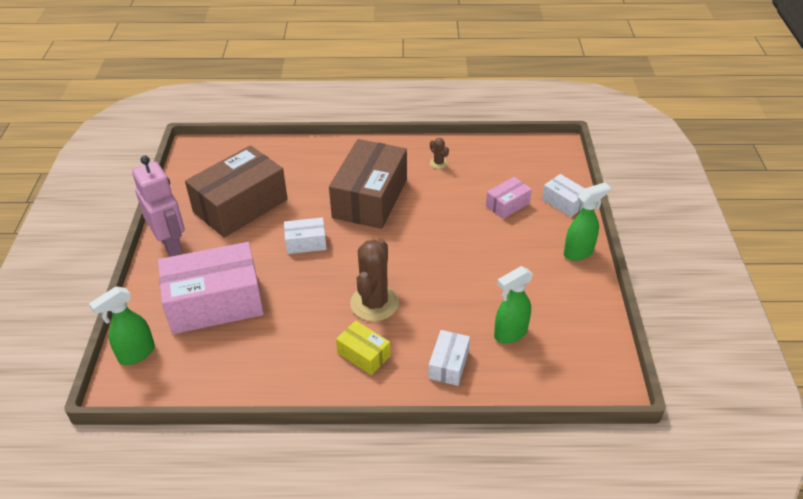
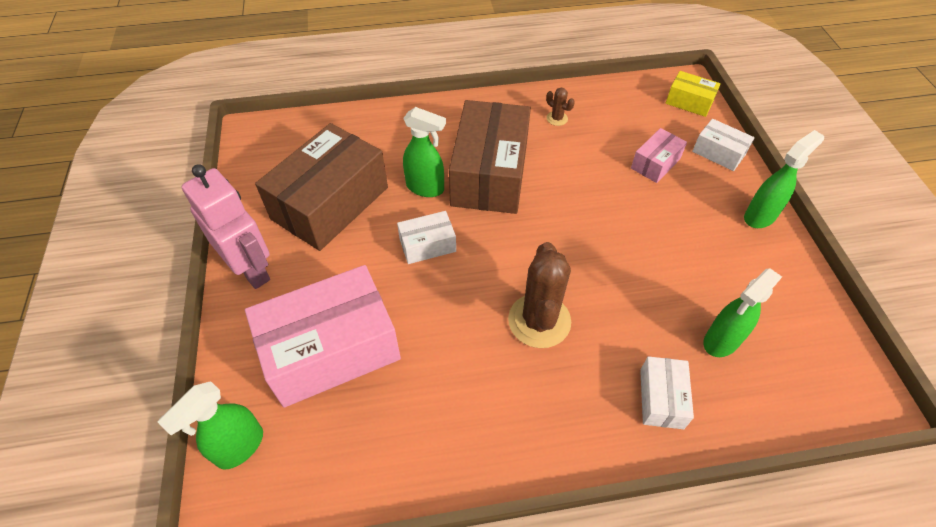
camera: 10 degrees left, 10 degrees up
yellow box [336,320,391,375] -> yellow box moved to [666,71,721,117]
none -> green spray bottle [403,107,446,197]

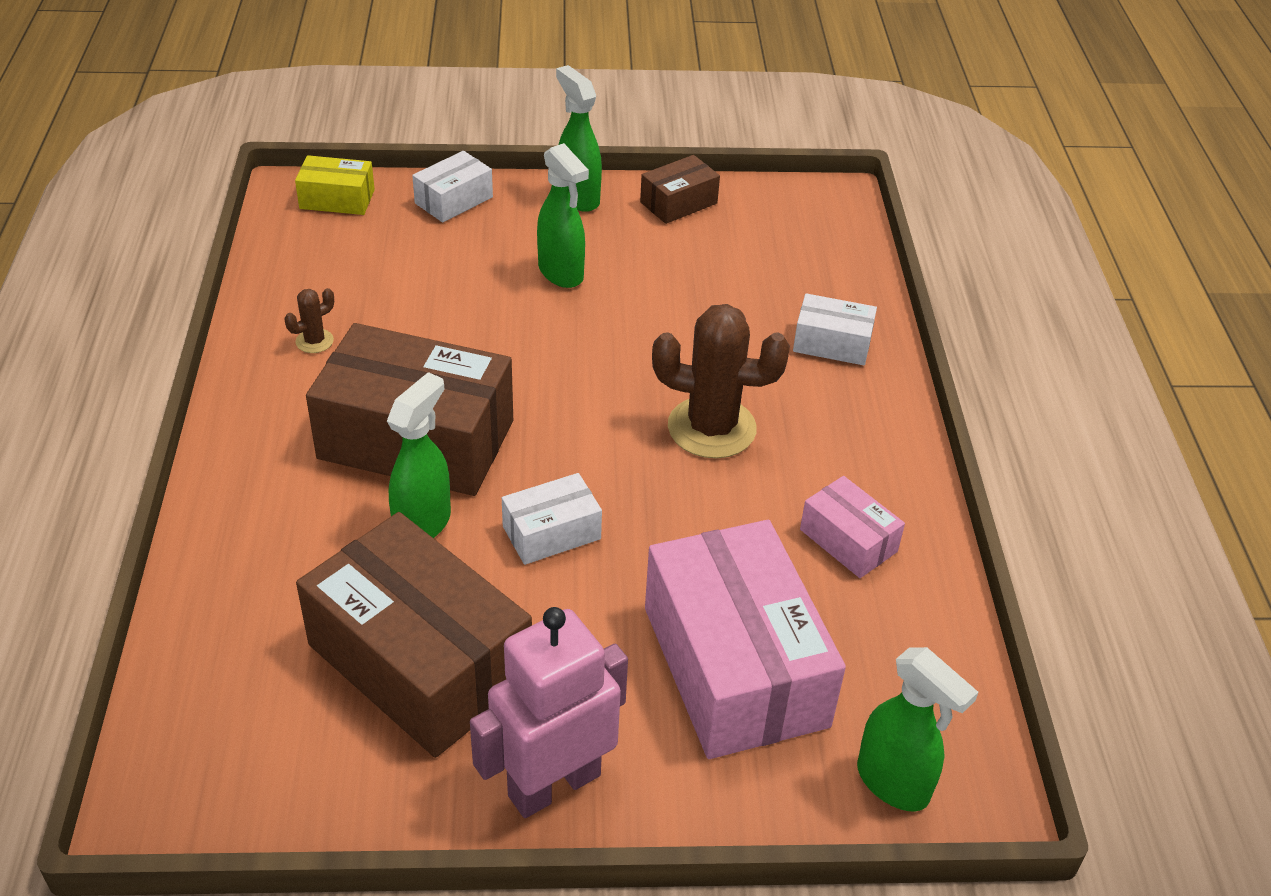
camera: 85 degrees left, 10 degrees down
white box [397,211,456,264] -> white box turned 75 degrees clockwise [502,473,602,565]
pink box [631,128,687,183] -> pink box moved to [800,476,905,578]
yellow box [666,71,721,117] -> yellow box turned 60 degrees clockwise [295,155,375,215]
green spray bottle [703,268,782,357] -> green spray bottle moved to [537,143,589,288]
none -> brown box [640,155,720,224]

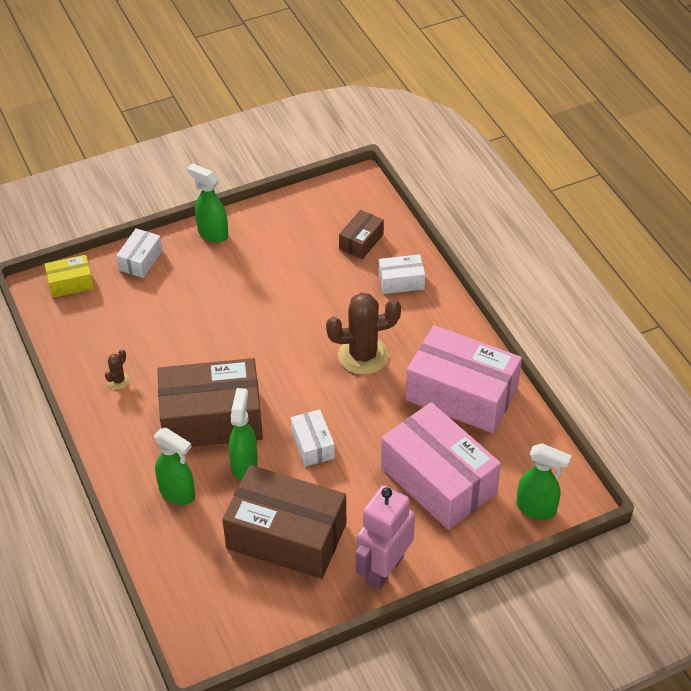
camera: 20 degrees left, 5 degrees up
white box [502,473,602,565] -> white box turned 60 degrees counterclockwise [291,409,335,467]
green spray bottle [537,143,589,288] -> green spray bottle moved to [154,428,195,505]
brown box [640,155,720,224] -> brown box moved to [339,210,384,259]
pink box [800,476,905,578] -> pink box [406,325,522,433], size x2.12

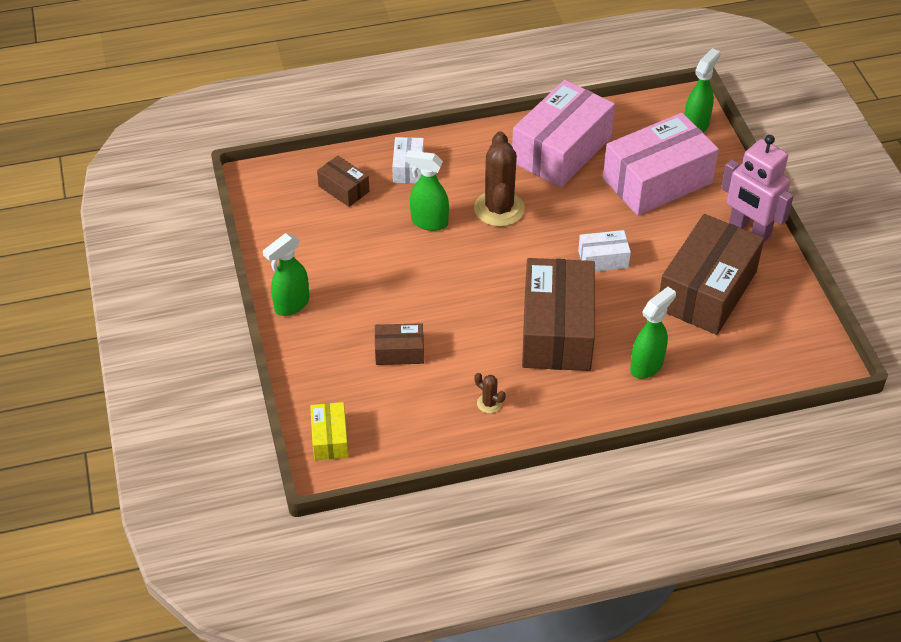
camera: 80 degrees left, 0 degrees up
white box [116,228,163,278] -> none
green spray bottle [229,388,258,480] -> green spray bottle moved to [405,150,449,231]
none -> brown box [375,323,424,365]

